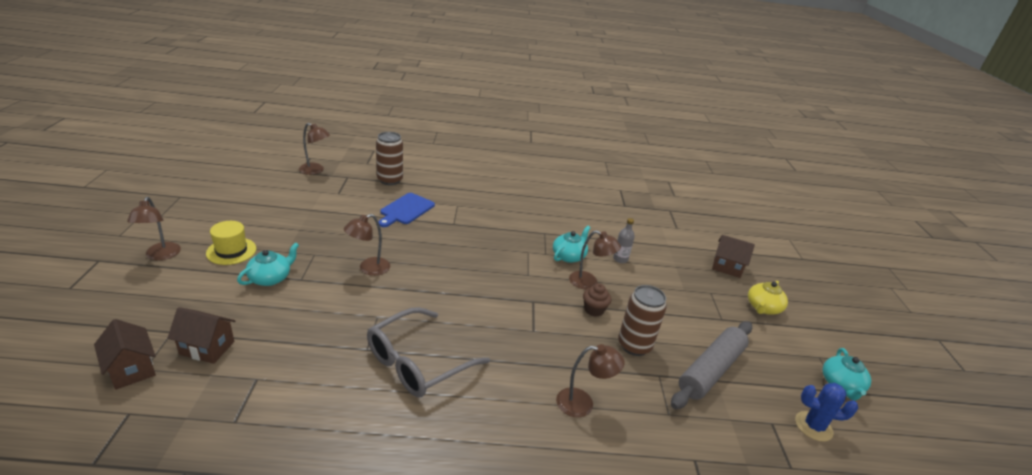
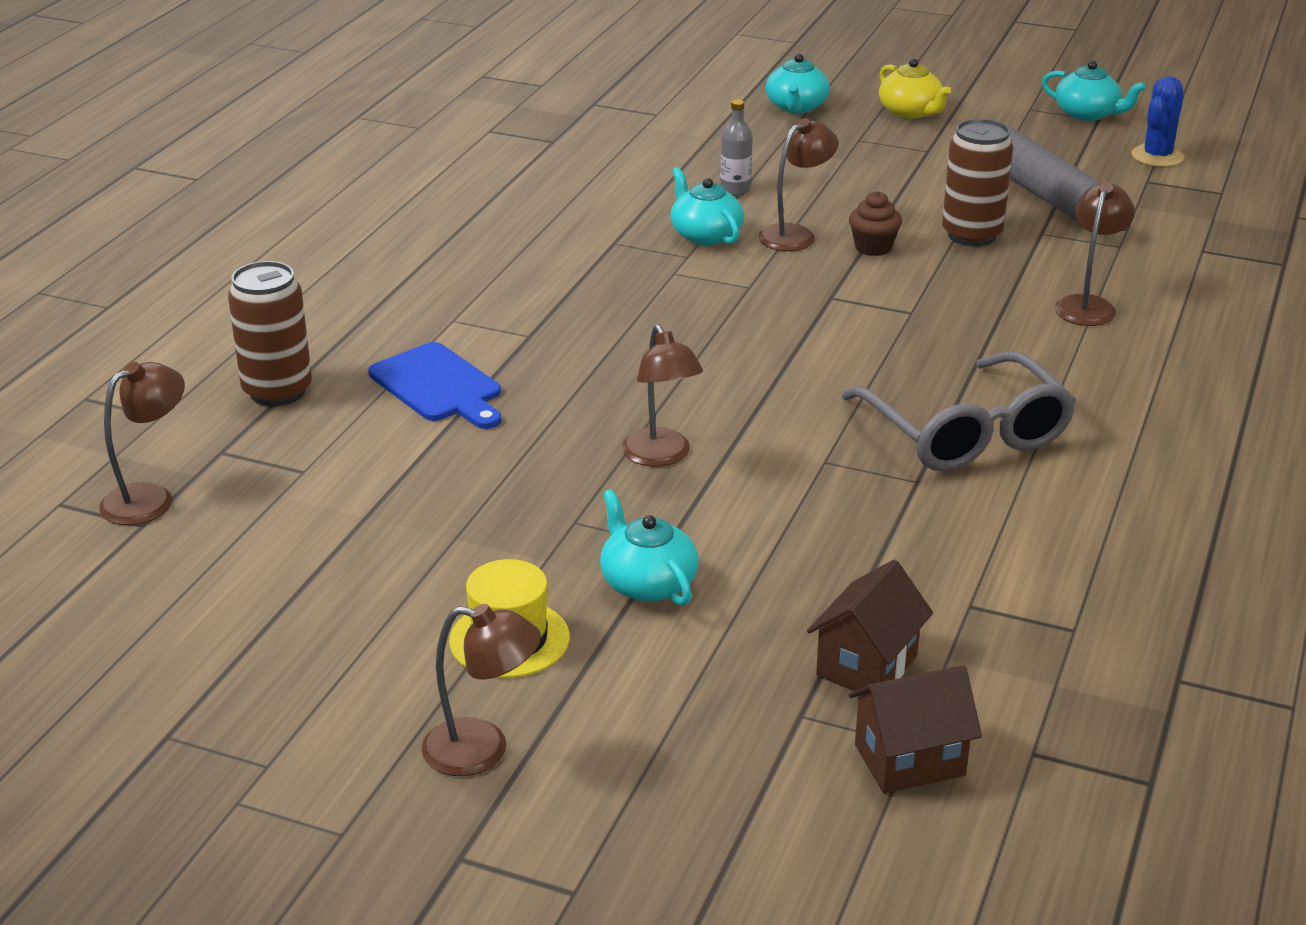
camera: 65 degrees left, 0 degrees up
brown house [712,235,755,278] -> turquoise teapot [766,54,830,113]

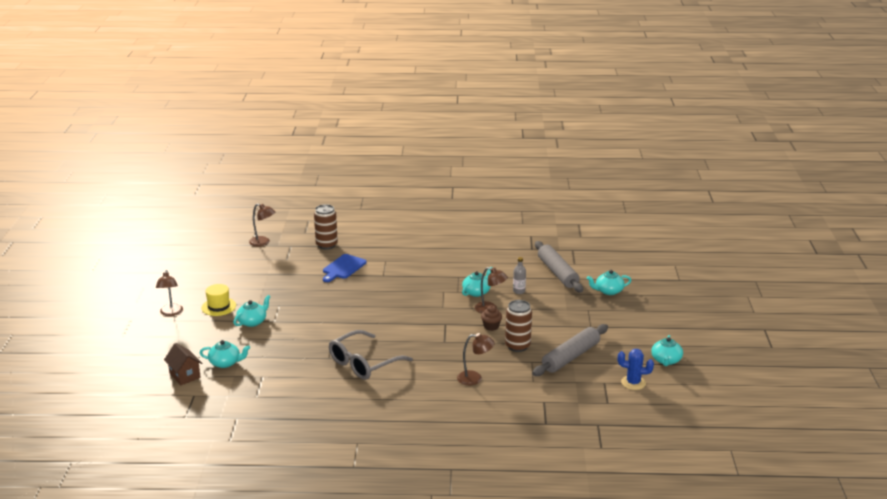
camera: 70 degrees right, 5 degrees down
brown lamp [622,324,703,467] -> none
brown house [807,560,933,691] -> turquoise teapot [200,340,250,368]
yellow teapot [879,59,951,119] -> none
none -> grey rolling pin [535,241,583,293]

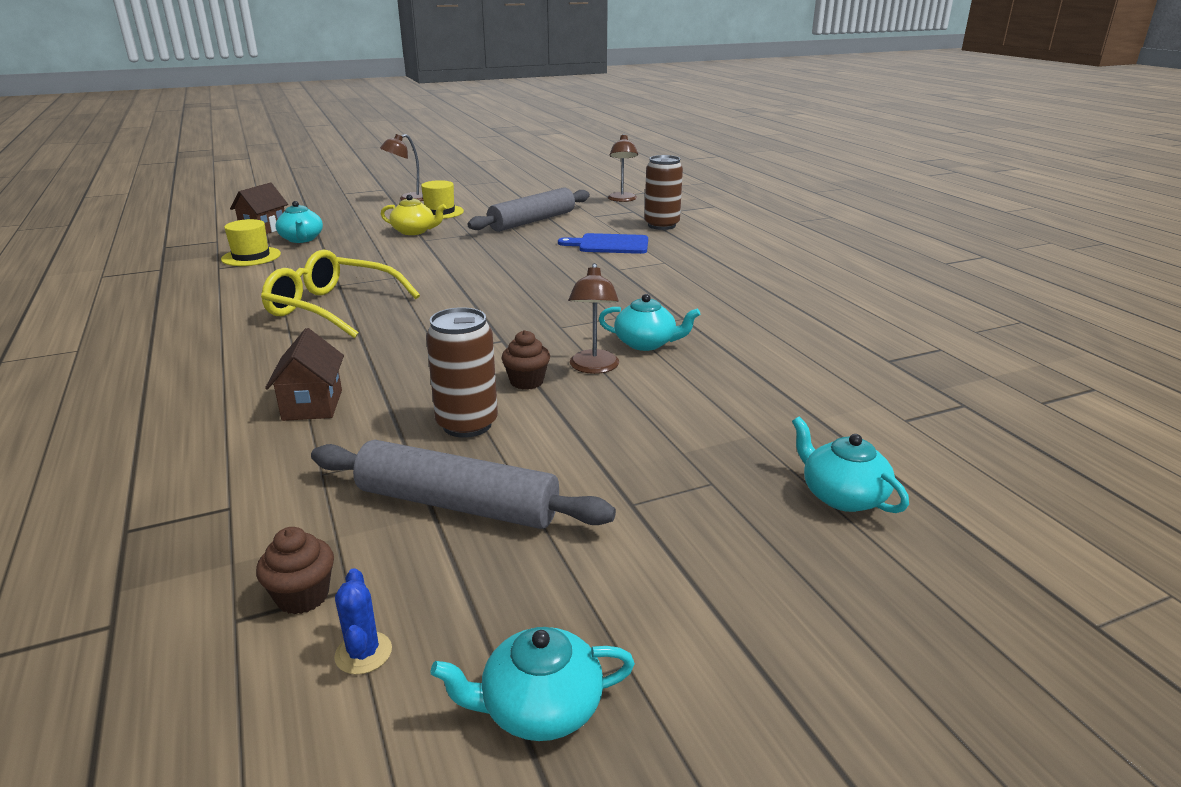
camera: 65 degrees right, 0 degrees up
turquoise teapot [233,295,271,327] -> yellow teapot [381,194,446,235]
grey glasses [329,330,413,380] -> yellow glasses [261,250,420,338]
brown lamp [457,333,495,385] -> brown house [265,328,344,421]
grey bottle [513,257,526,294] -> none
grey rolling pin [535,241,583,293] -> grey rolling pin moved to [467,187,590,232]
blue cactus [618,349,654,390] -> blue cactus [334,568,392,675], size x0.66
none -> yellow hat [221,219,281,266]
none -> brown cupcake [256,527,334,614]

